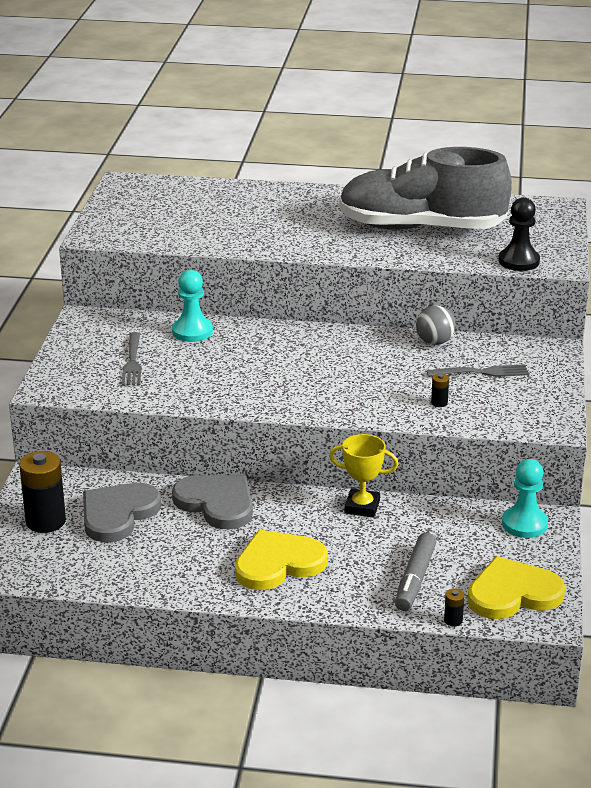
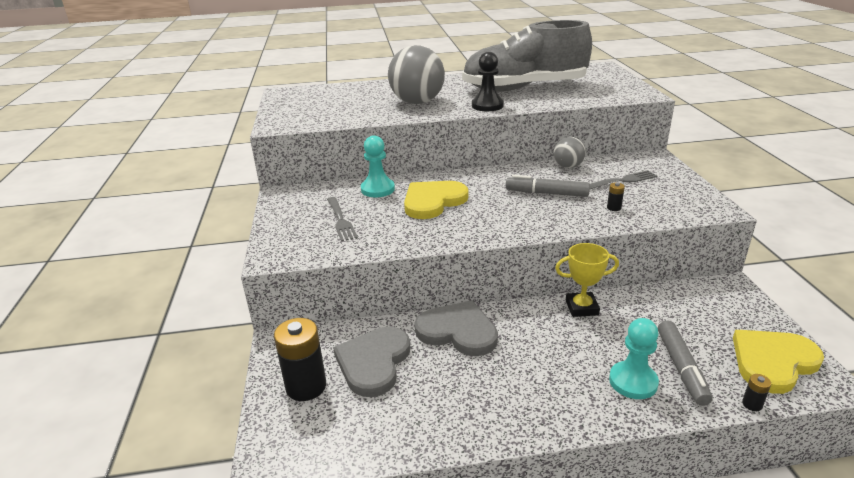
camera: 15 degrees left, 0 degrees up
yellow heart [235,530,328,590] -> yellow heart moved to [404,181,469,219]
black pawn [498,197,540,271] -> black pawn moved to [472,52,504,111]
turquoise pawn [502,459,548,538] -> turquoise pawn moved to [609,318,659,399]
none -> grey ball [388,45,445,104]
none -> grey marker [506,175,590,197]

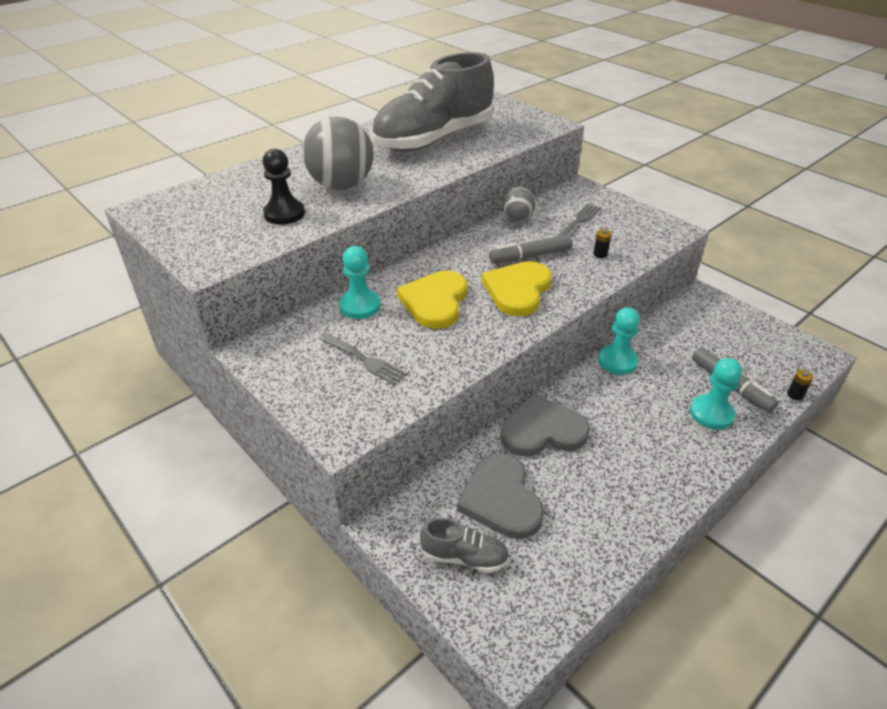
camera: 35 degrees left, 10 degrees up
black battery [274,318,326,401] -> grey shoe [420,517,509,573]
black pawn [472,52,504,111] -> black pawn moved to [263,149,305,224]
yellow trophy [555,243,619,317] -> turquoise pawn [598,307,640,375]
yellow heart [733,330,824,394] -> yellow heart moved to [482,261,552,316]

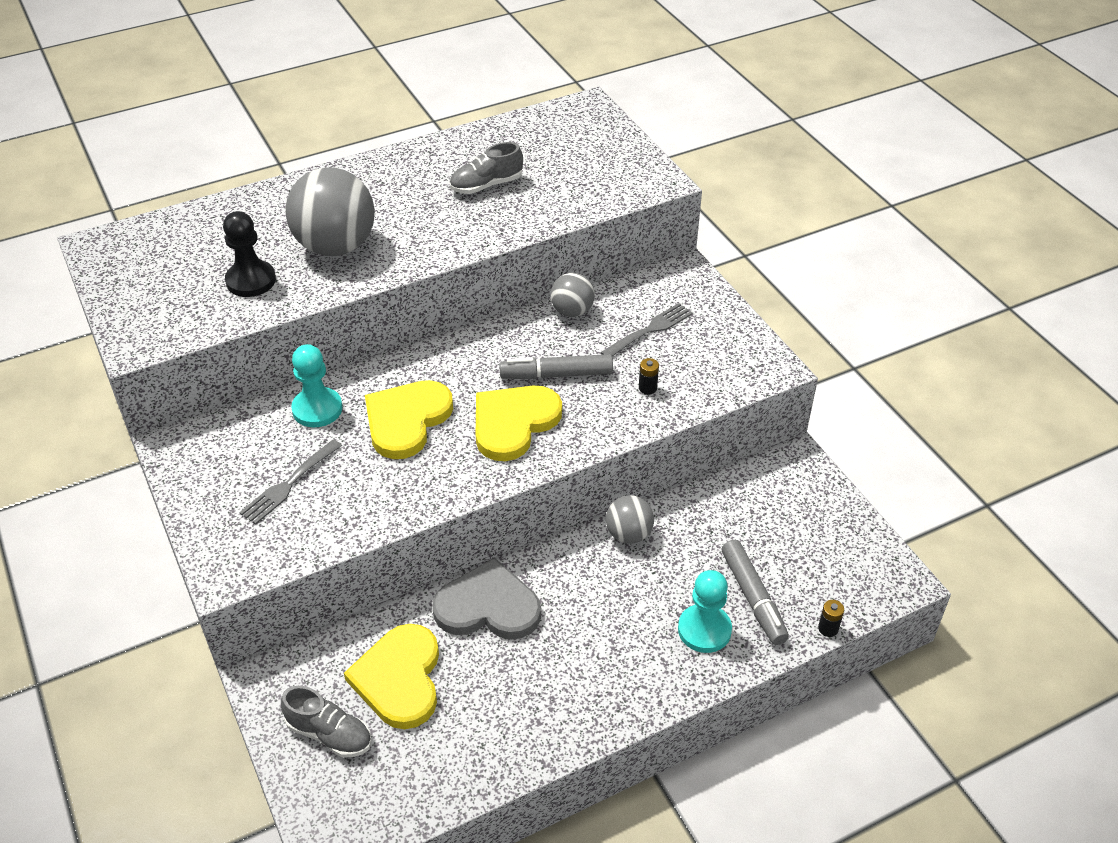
camera: 15 degrees right, 5 degrees up
grey fork [318,332,407,386] -> grey fork turned 75 degrees clockwise [239,439,342,525]
grey shoe [371,52,494,152] -> grey shoe [450,142,523,194], size x0.40
grey heart [457,453,544,539] -> yellow heart [344,624,439,729]
turquoise pawn [598,307,640,375] -> grey ball [606,495,654,544]

